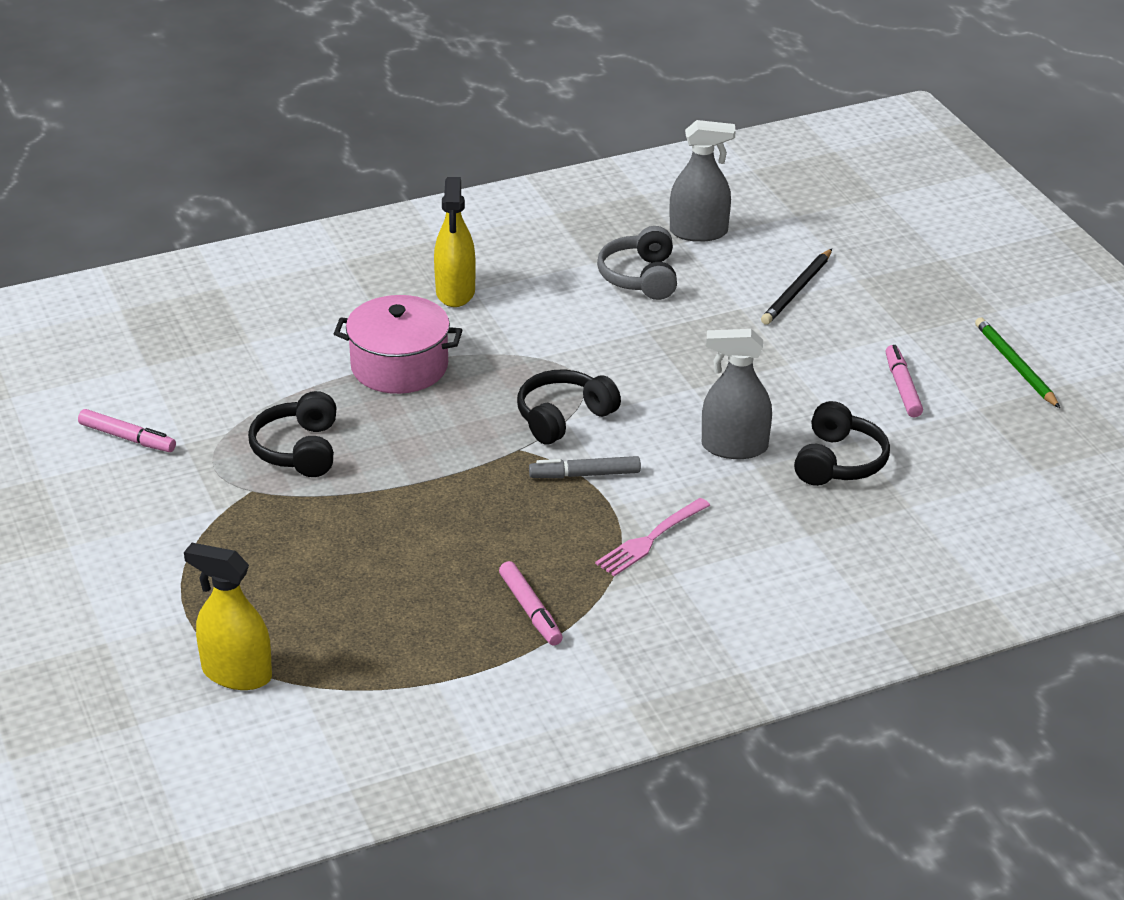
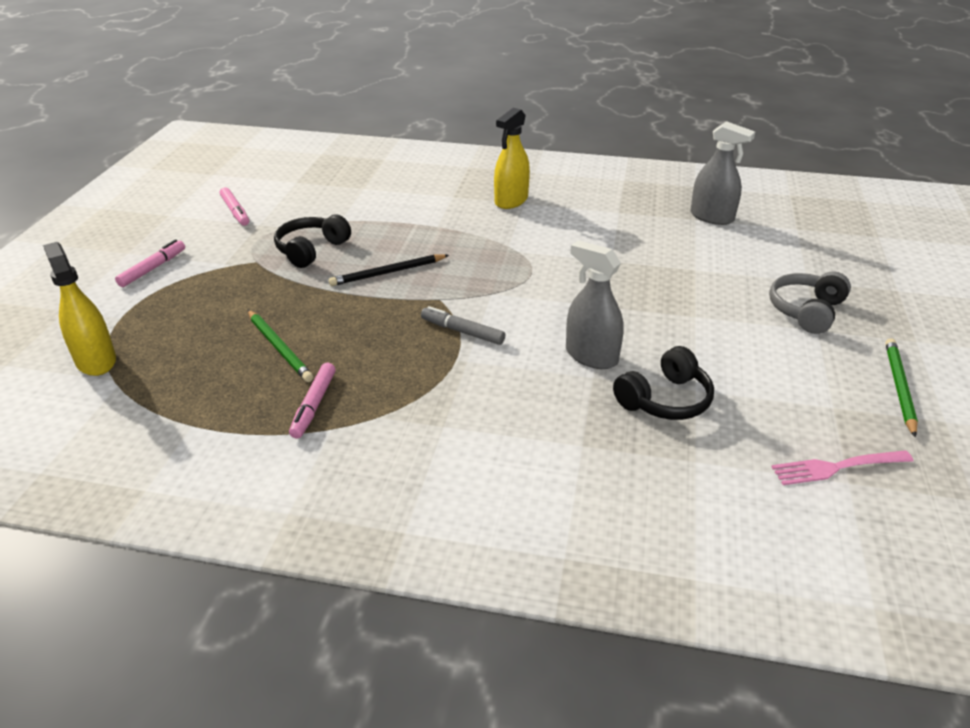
camera: 35 degrees right, 0 degrees up
pink pot [334,295,462,394] -> none
black headphones [517,370,621,445] -> none
pink fork [595,498,711,576] -> pink fork moved to [771,450,913,485]
grey headphones [597,226,677,300] -> grey headphones moved to [769,271,851,334]
black pencil [761,249,832,325] -> black pencil moved to [329,254,449,286]
pink marker [886,345,923,417] -> pink marker moved to [115,239,185,287]
none -> green pencil [248,310,314,382]

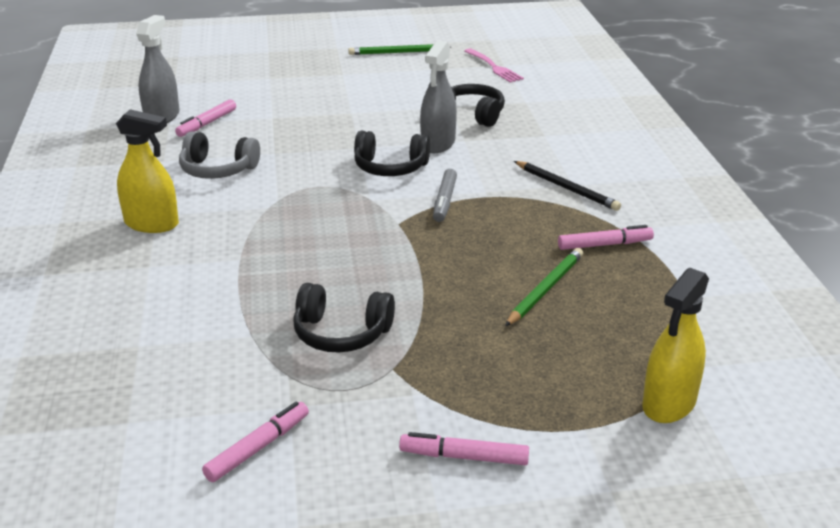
camera: 110 degrees left, 5 degrees down
black pencil [329,254,449,286] -> black pencil moved to [514,161,621,211]
grey headphones [769,271,851,334] -> grey headphones moved to [179,131,260,179]
none -> pink marker [175,99,236,137]
none -> black headphones [354,131,430,176]

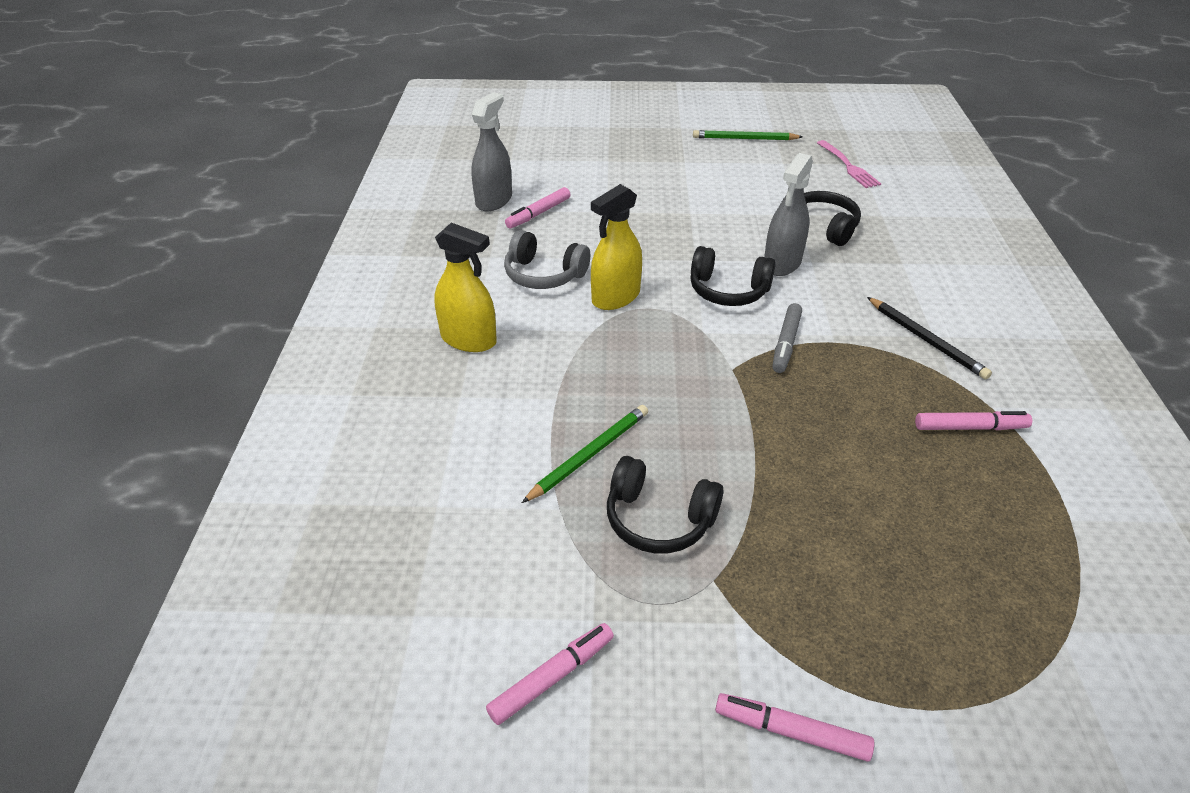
camera: 10 degrees right, 10 degrees up
green pencil [505,248,583,326] -> green pencil moved to [522,405,648,503]
yellow spray bottle [642,268,709,423] -> yellow spray bottle moved to [591,184,642,310]

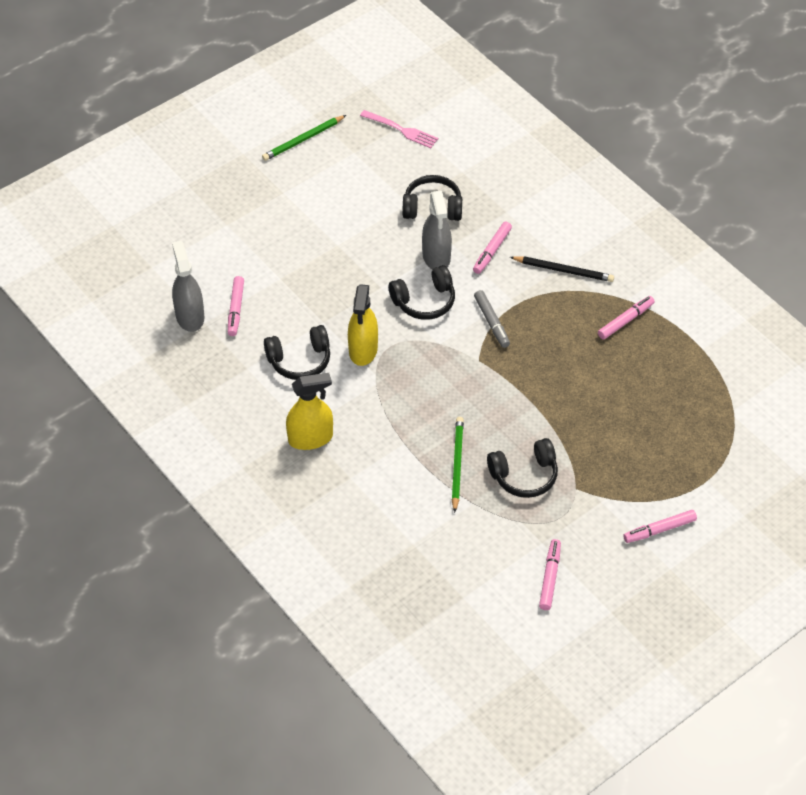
camera: 40 degrees left, 10 degrees up
grey headphones [504,230,590,289] -> black headphones [264,325,330,380]
none -> pink marker [473,222,512,274]

